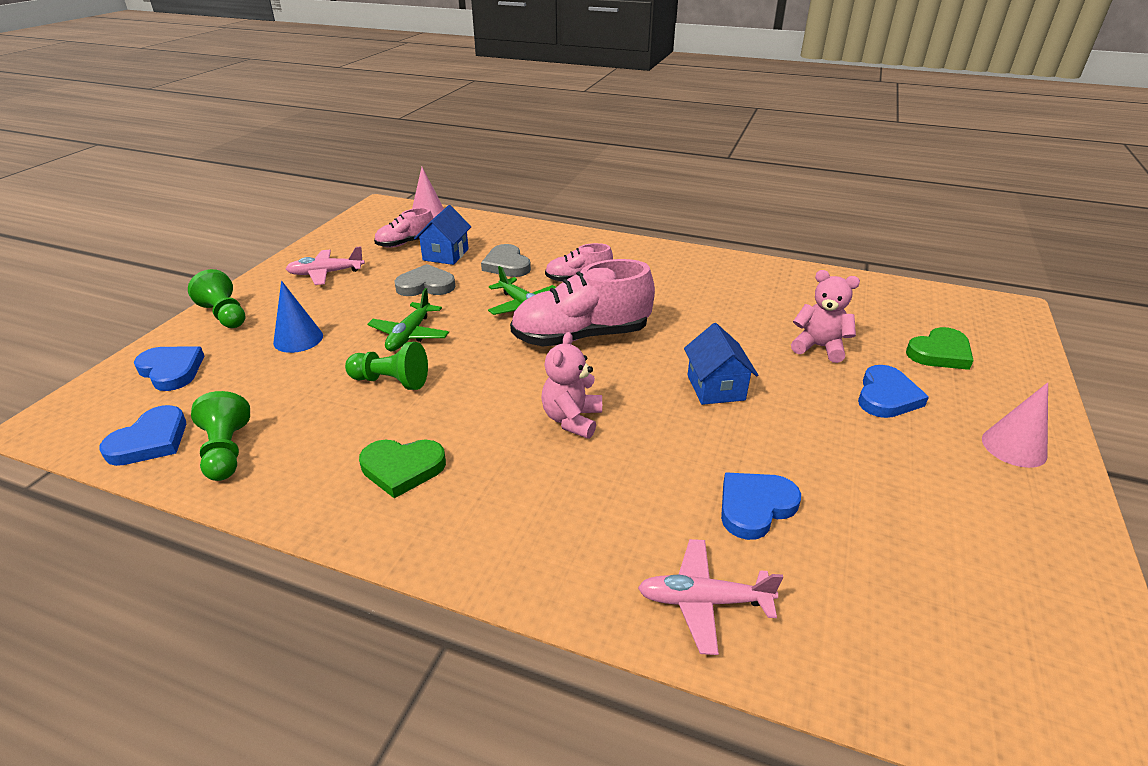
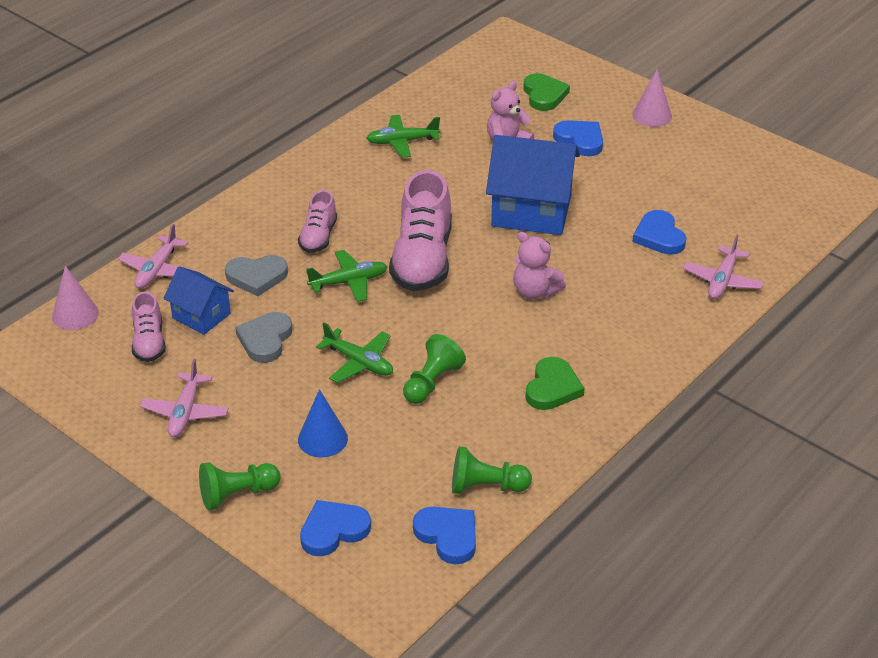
camera: 70 degrees left, 5 degrees up
blue house [684,323,758,405] -> blue house [486,135,580,235], size x1.78
none -> pink plane [118,224,194,289]
none -> green plane [366,115,440,158]

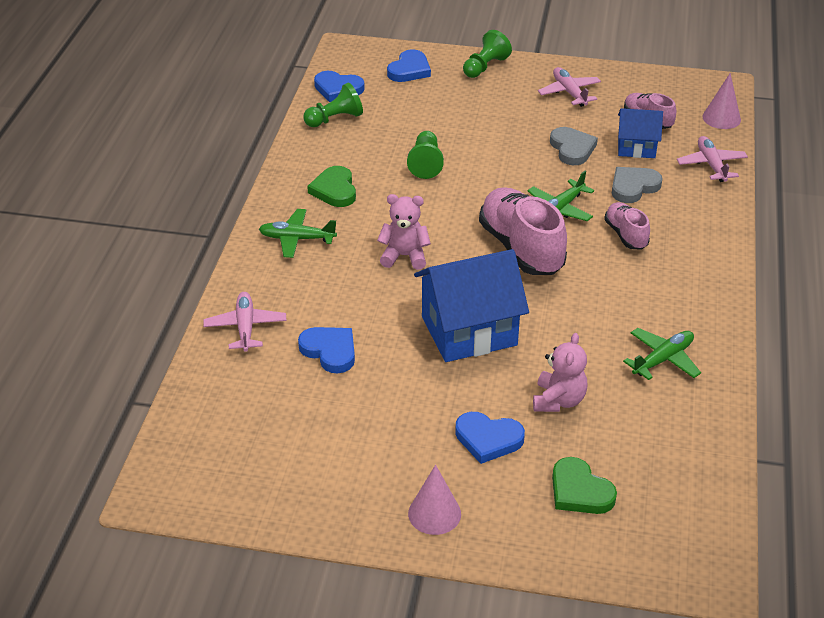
camera: 150 degrees right, 0 degrees up
blue cone [298,389,348,457] -> none
green plane [316,322,393,383] -> green plane moved to [259,209,337,258]

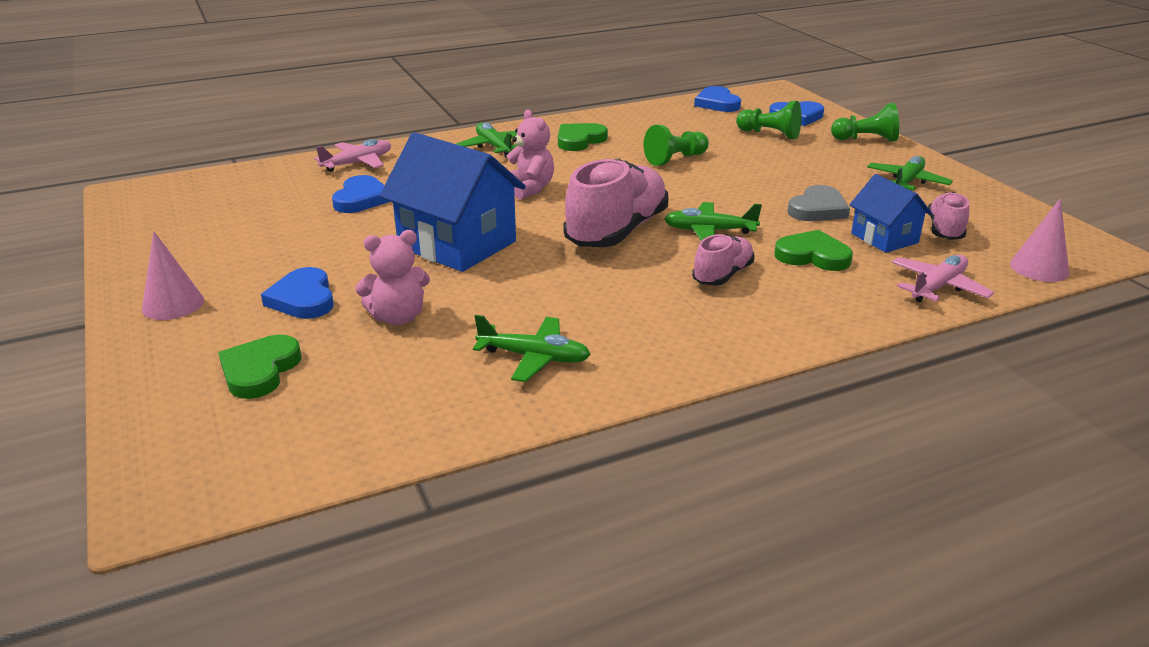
camera: 55 degrees right, 10 degrees down
green pawn [303,83,363,127] -> green pawn moved to [736,101,802,139]
pink plane [538,67,601,107] -> green plane [867,156,953,191]
grey heart [612,167,663,203] -> green heart [774,230,853,271]

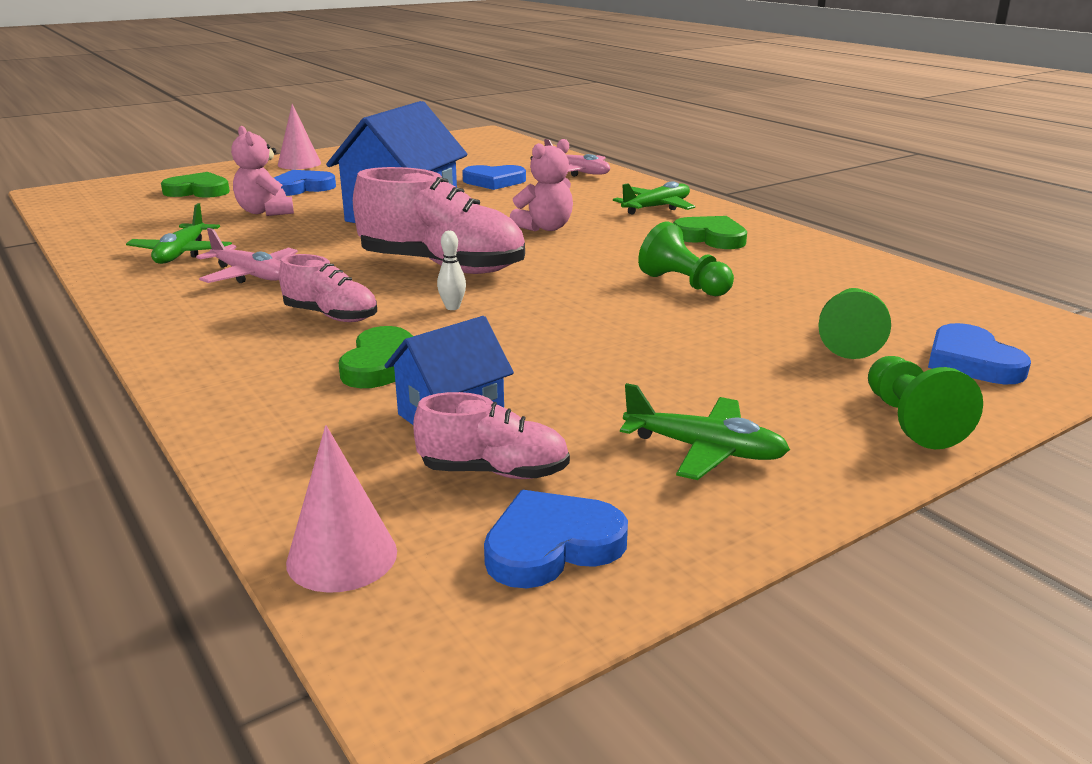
camera: 80 degrees right, 5 degrees down
green plane [664,202,762,241] -> white bowling pin [437,231,466,310]
blue heart [694,86,741,112] -> blue heart moved to [484,490,628,588]
grey heart [788,185,850,221] -> none
pink plane [892,255,994,302] -> pink plane moved to [196,228,298,283]

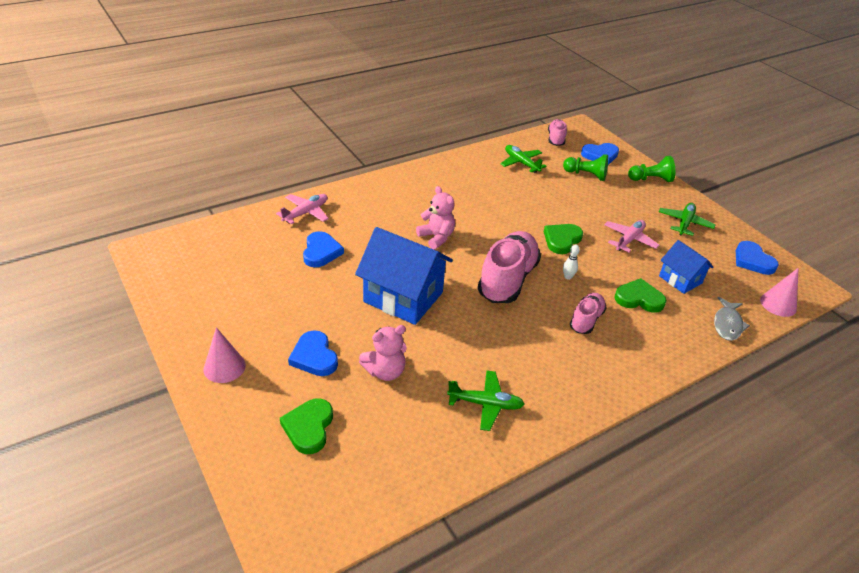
camera: 90 degrees left, 15 degrees up
pink plane [196,228,298,283] -> pink plane moved to [604,220,659,252]
pink shoe [413,392,570,479] -> pink shoe moved to [548,119,567,146]
green plane [613,181,695,215] -> green plane moved to [500,145,547,173]
green pawn [638,222,734,296] -> none
green heart [673,216,747,249] -> green heart moved to [544,224,583,254]
none -> grey fish [714,297,750,341]

